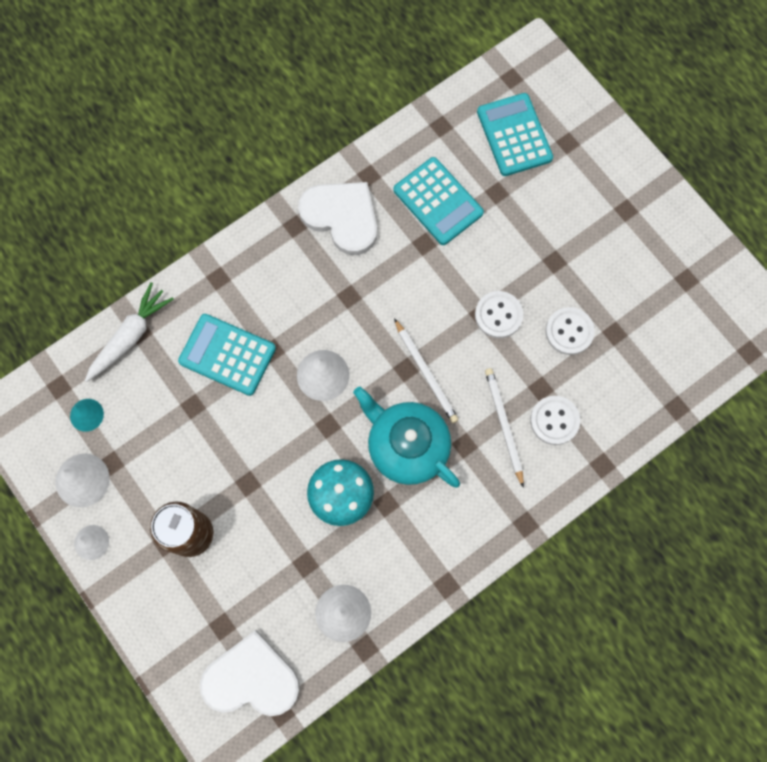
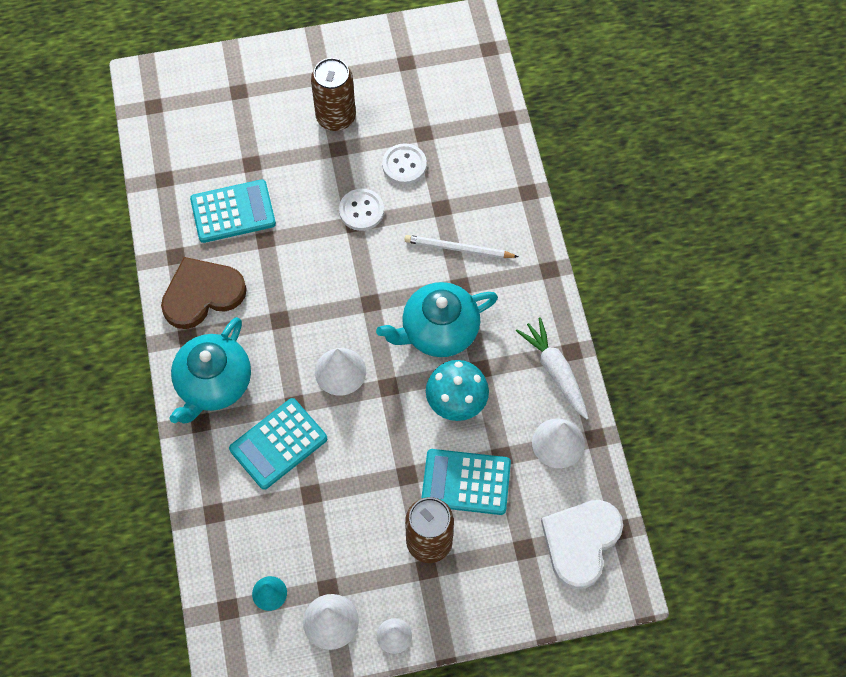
camera: 65 degrees left, 10 degrees down
white carrot [85,282,174,382] -> white carrot moved to [516,317,588,420]
white heart [298,182,377,255] -> brown heart [161,257,247,329]
white pencil [394,318,459,423] -> none
turquoise calculator [477,93,553,176] -> turquoise calculator moved to [421,449,511,515]
white button [530,396,580,445] -> none
none -> turquoise teapot [169,317,251,424]
none -> brown can [311,58,356,131]

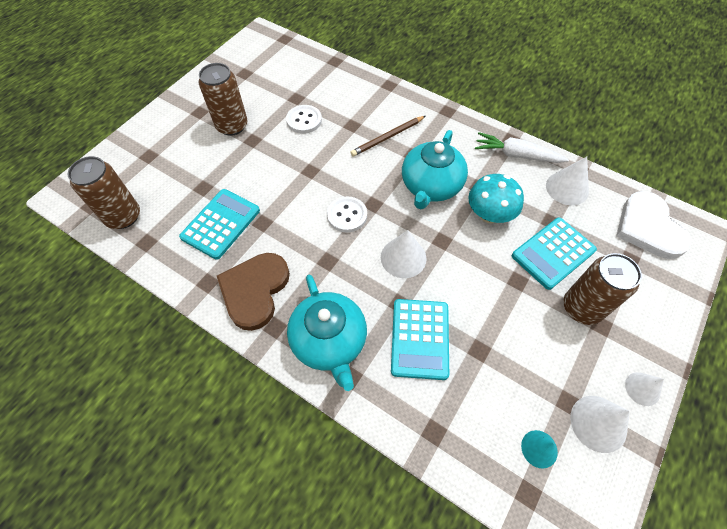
camera: 45 degrees left, 5 degrees down
white button [339,189,384,231] -> white button moved to [327,197,367,233]
white pencil [405,235,519,258] -> brown pencil [350,116,425,156]
none -> brown can [68,156,140,229]

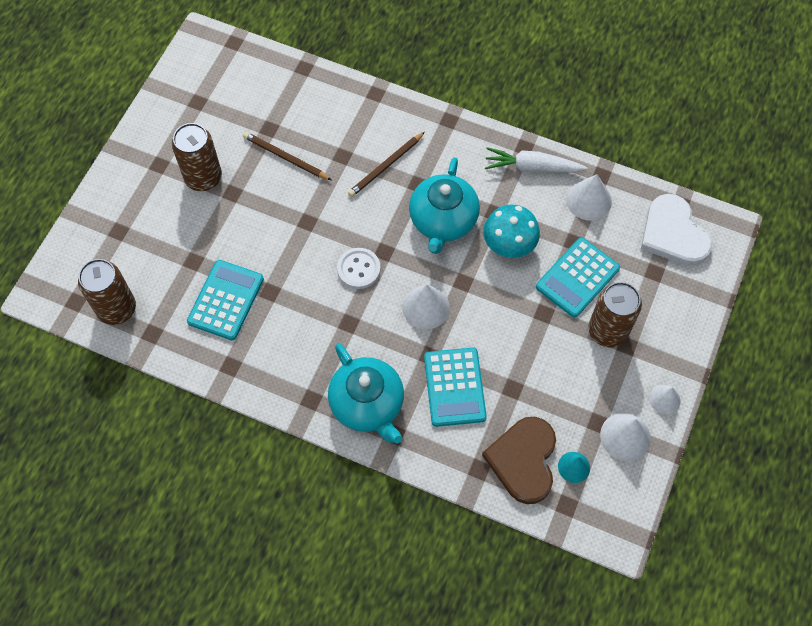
camera: 10 degrees left, 5 degrees up
brown heart [217,253,290,331] -> brown heart moved to [482,417,556,504]
white button [286,105,322,134] -> brown pencil [243,132,331,180]

